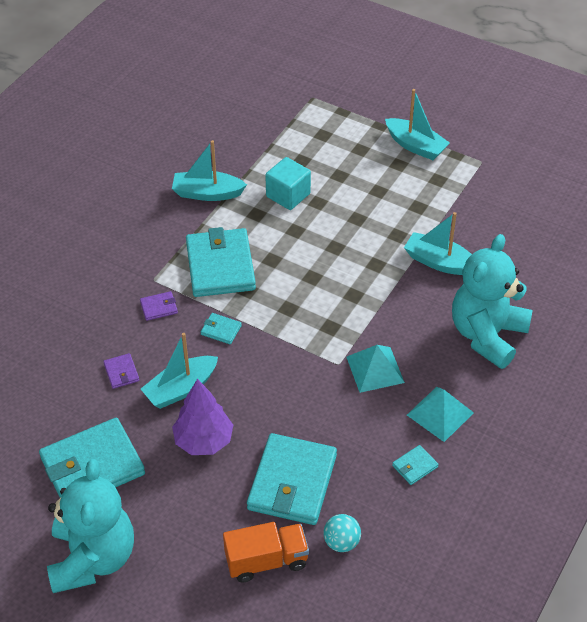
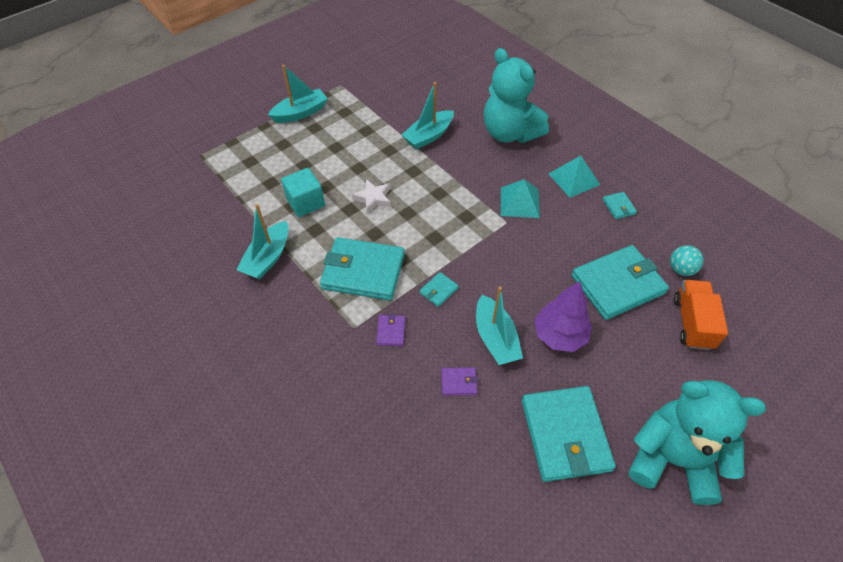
camera: 70 degrees left, 5 degrees up
turquoise wallet [247,433,337,525] -> turquoise wallet turned 60 degrees counterclockwise [572,245,669,320]
none -> white star [352,179,391,214]

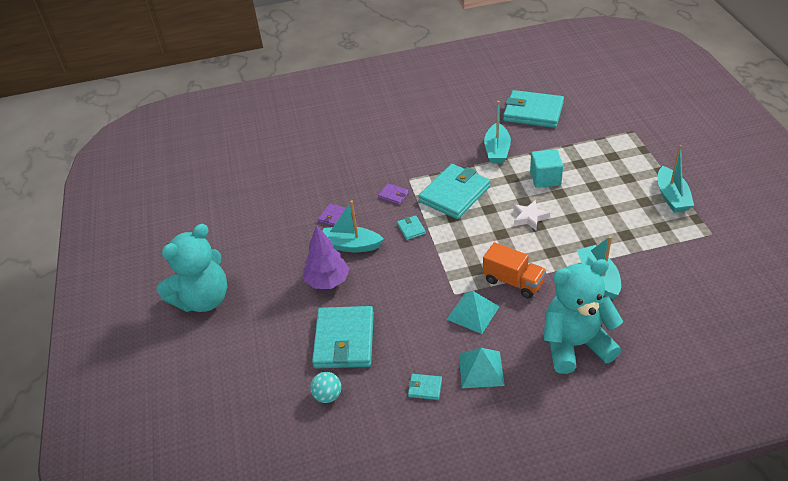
camera: 120 degrees right, 10 degrees down
turquoise boat [237,204,288,280] -> turquoise boat turned 135 degrees counterclockwise [484,101,511,164]
turquoise wallet [522,386,616,482] -> turquoise wallet moved to [503,90,564,128]
orange truck [674,280,728,350] -> orange truck moved to [483,242,546,298]

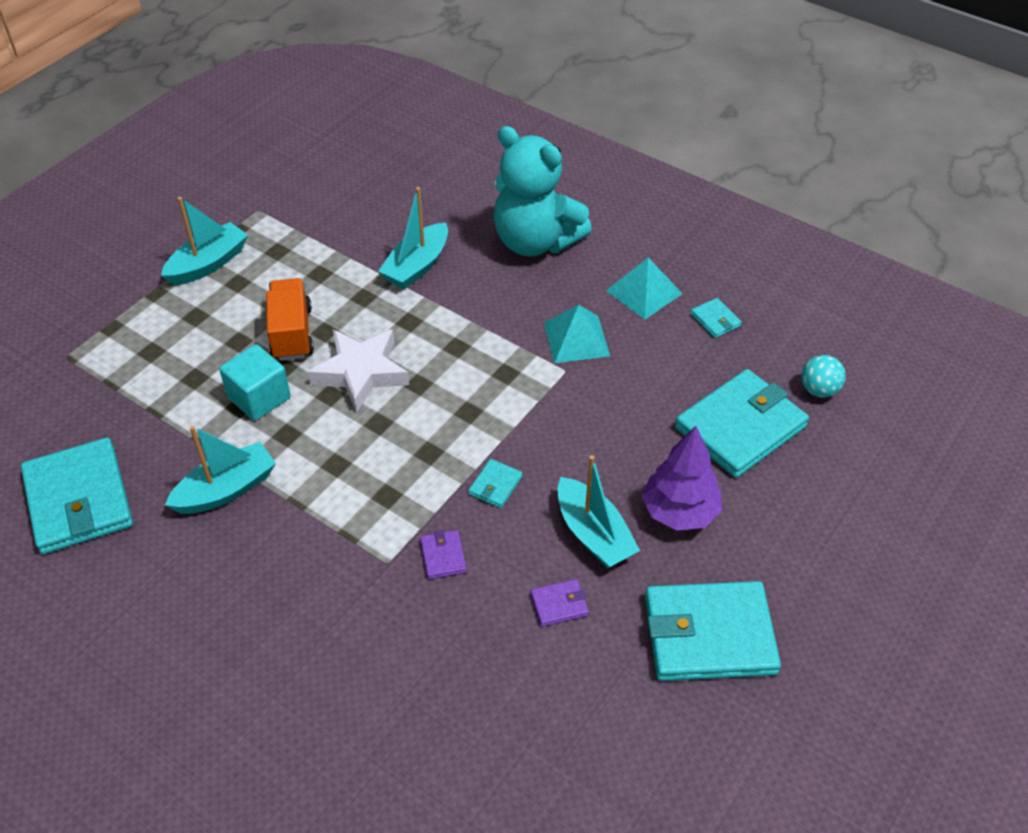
camera: 135 degrees left, 5 degrees up
turquoise teddy bear [157,224,227,312] -> none
turquoise wallet [418,164,490,219] -> turquoise wallet moved to [645,581,781,681]
orange truck [483,242,546,298] -> orange truck moved to [266,278,314,361]
white star [513,200,550,231] -> white star [308,330,409,413], size x1.60

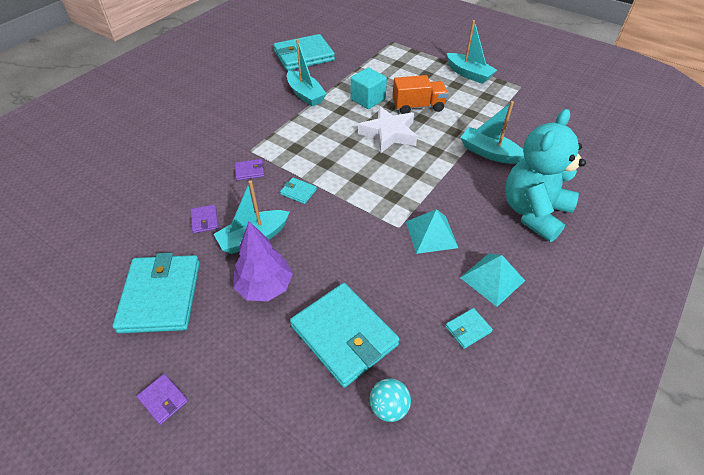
camera: 90 degrees right, 0 degrees up
none -> purple wallet [137,374,188,425]

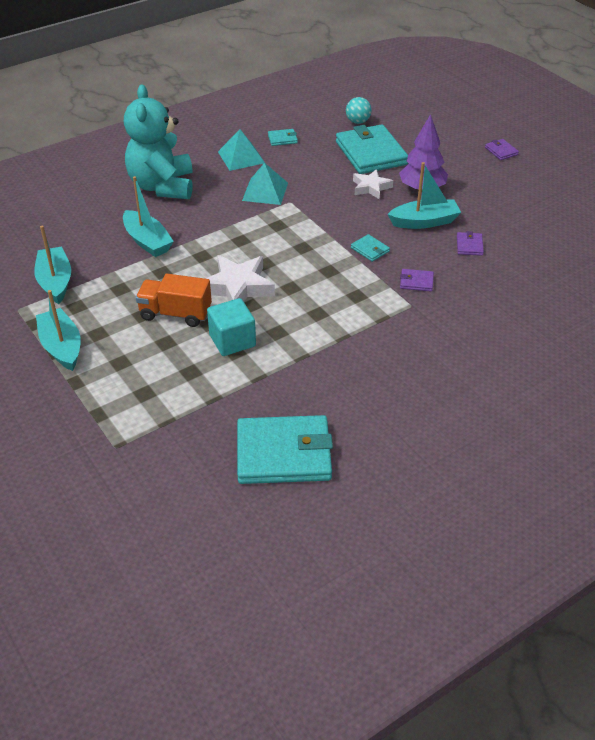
camera: 160 degrees left, 5 degrees down
turquoise wallet [113,253,200,333] -> none
turquoise boat [287,39,327,106] -> turquoise boat moved to [34,226,71,304]
turquoise teddy bear [505,109,586,242] -> turquoise teddy bear turned 120 degrees clockwise [124,85,193,199]
none -> white star [353,169,393,200]

